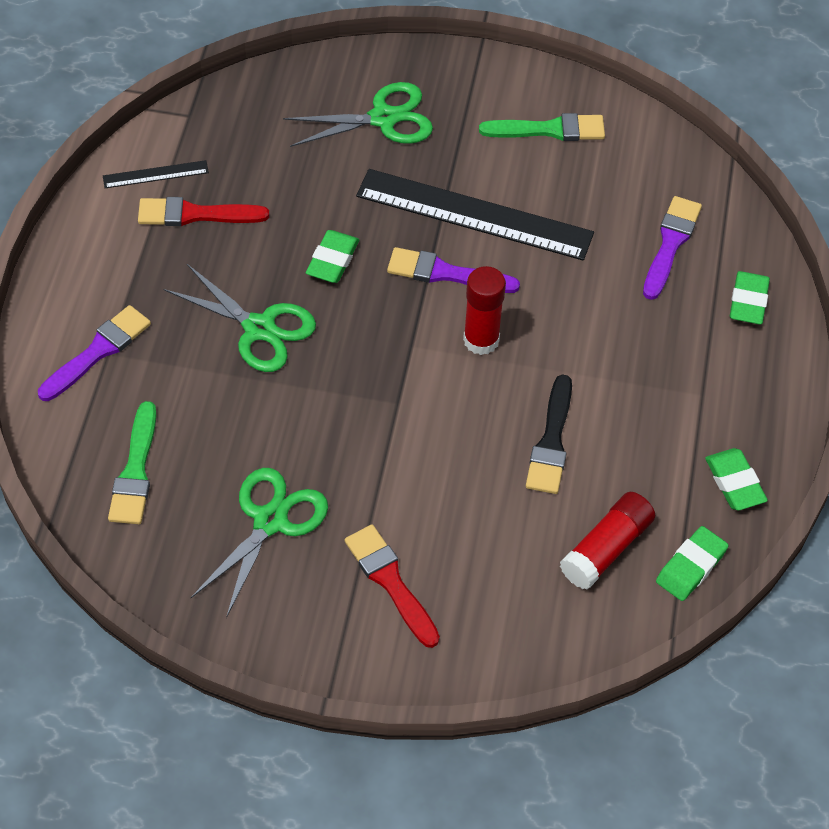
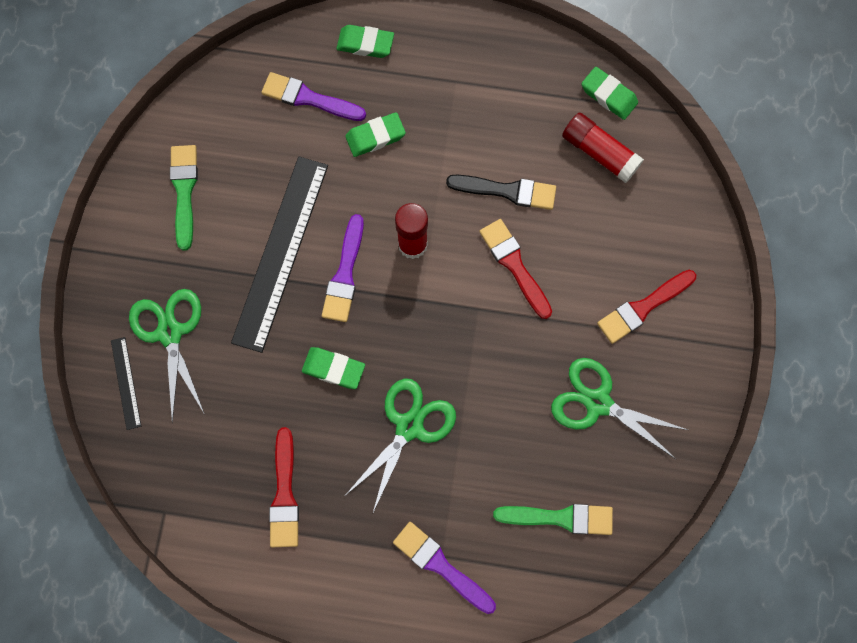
camera: 90 degrees left, 20 degrees up
black ruler [103,160,209,188] -> black ruler moved to [111,337,141,430]
green eraser [705,448,768,510] -> green eraser moved to [345,112,406,157]
none -> red brush [479,219,552,319]

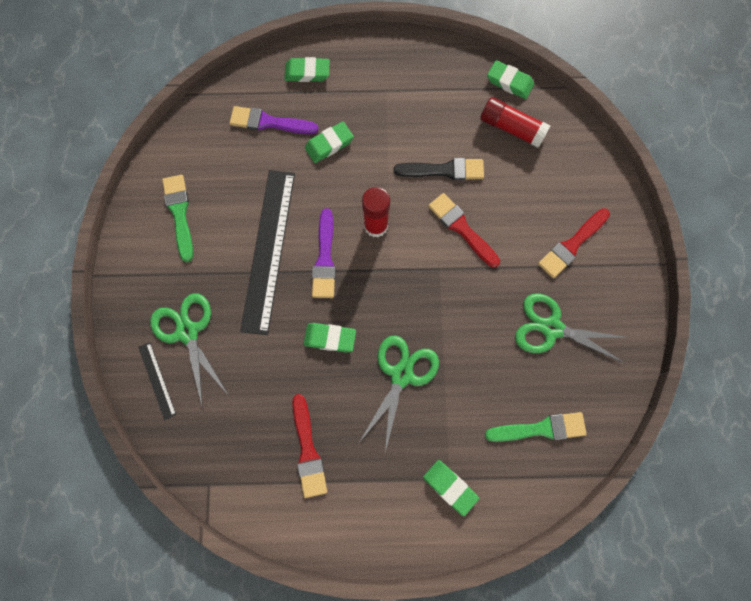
camera: 10 degrees left, 0 degrees up
purple brush [393,522,496,614] -> green eraser [423,460,479,516]

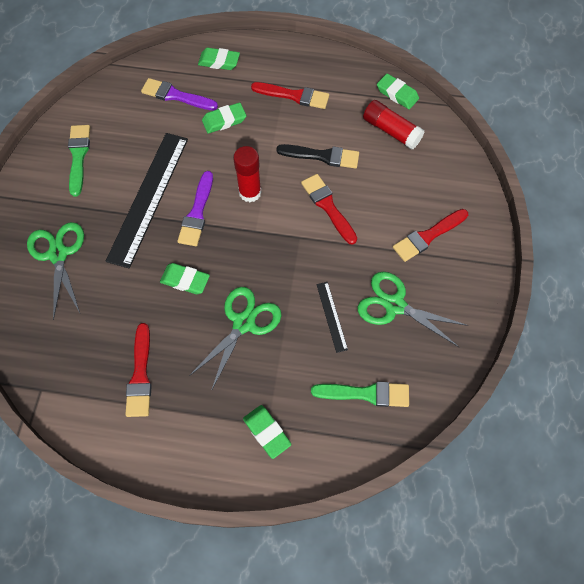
camera: 10 degrees right, 10 degrees down
black ruler [138,342,176,420] -> black ruler moved to [316,282,348,353]
none -> red brush [251,82,329,109]

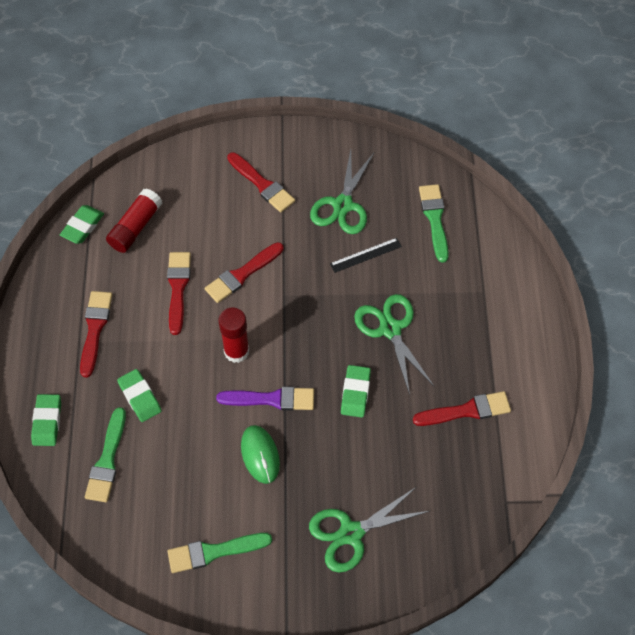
camera: 100 degrees left, 5 degrees down
black ruler [106,133,188,269] -> green mouse [241,425,280,484]
purple brush [141,78,218,110] -> green brush [85,407,126,502]
green scissors [189,287,281,391] -> green scissors turned 45 degrees clockwise [354,294,435,395]
green eraser [243,405,291,459] -> none
black brush [276,144,359,169] -> red brush [167,252,191,335]

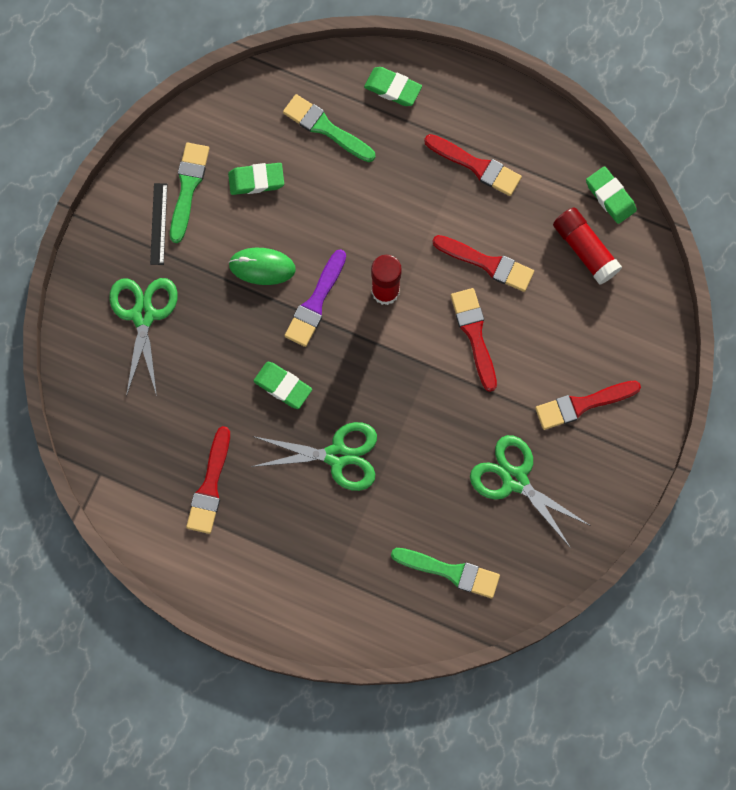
camera: 115 degrees right, 15 degrees up
green eraser [117,369,162,422] -> green eraser moved to [228,163,284,195]
black ruler [330,238,402,273] -> black ruler moved to [150,183,167,265]

